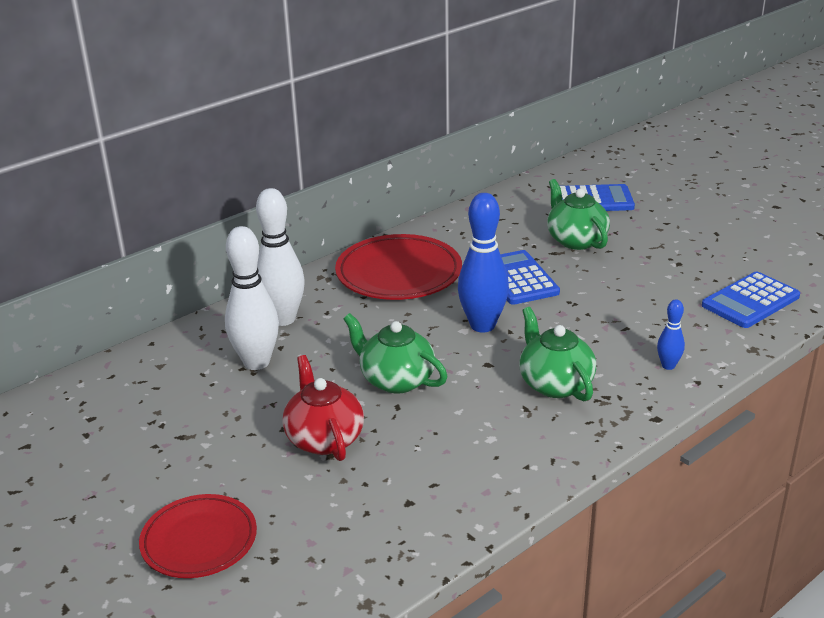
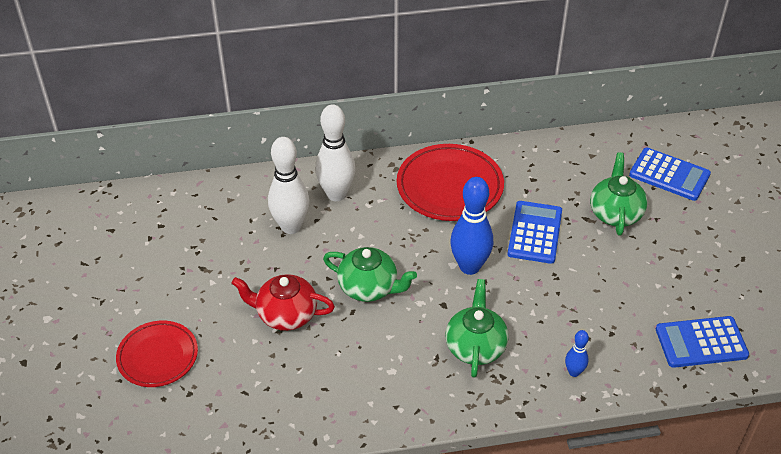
camera: 30 degrees right, 15 degrees up
red teapot [282,355,364,461] -> red teapot turned 90 degrees counterclockwise [232,274,335,331]
green teapot [344,313,447,394] -> green teapot turned 135 degrees clockwise [323,247,417,302]

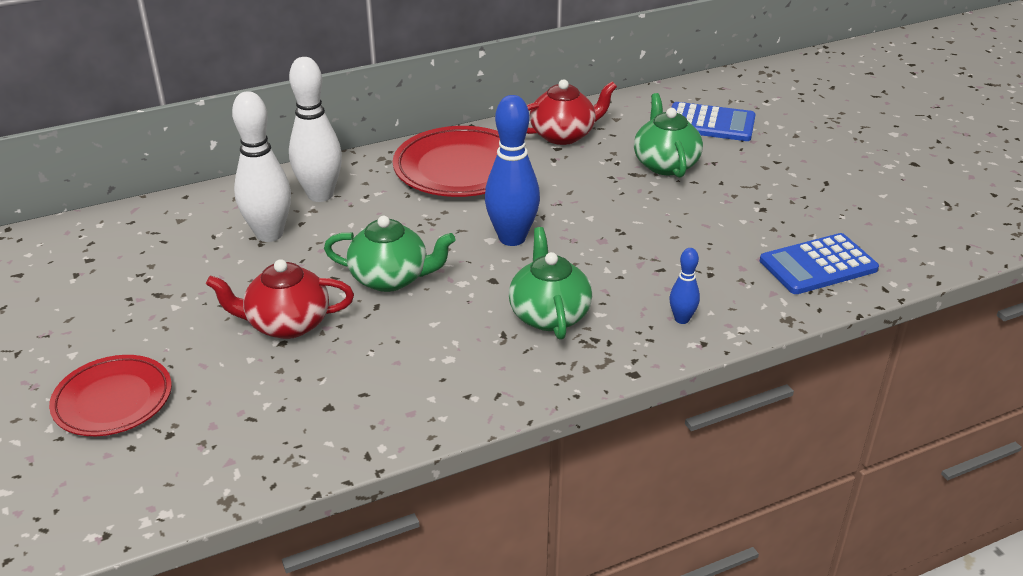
camera: 15 degrees left, 10 degrees down
blue calculator [508,201,562,264] -> none
none -> red teapot [527,79,617,145]

